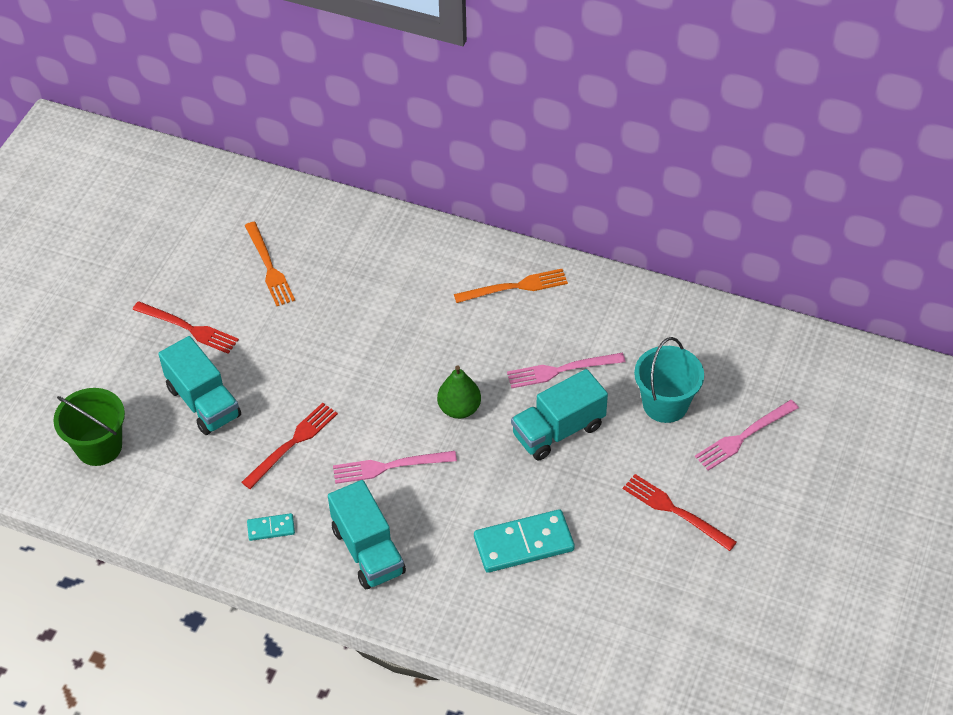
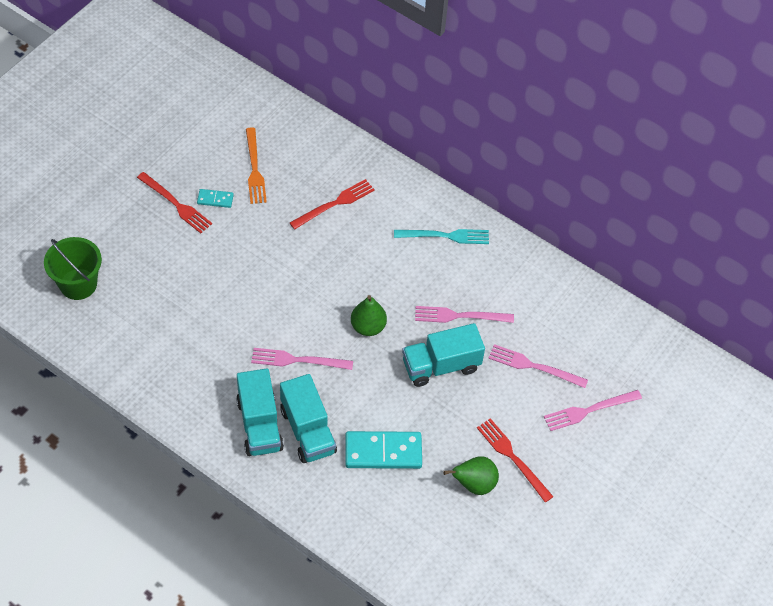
camera: 10 degrees right, 5 degrees up
turquoise truck [158,336,241,435] -> turquoise truck moved to [280,374,337,463]
red fork [241,403,338,489] -> red fork moved to [290,179,375,230]
turquoise domino [247,513,295,541] -> turquoise domino moved to [197,189,234,208]
orange fork [454,269,568,303] -> turquoise fork [394,229,489,244]
turquoise bucket [634,337,704,423] -> pink fork [488,344,588,388]
none -> green pear [443,456,499,495]

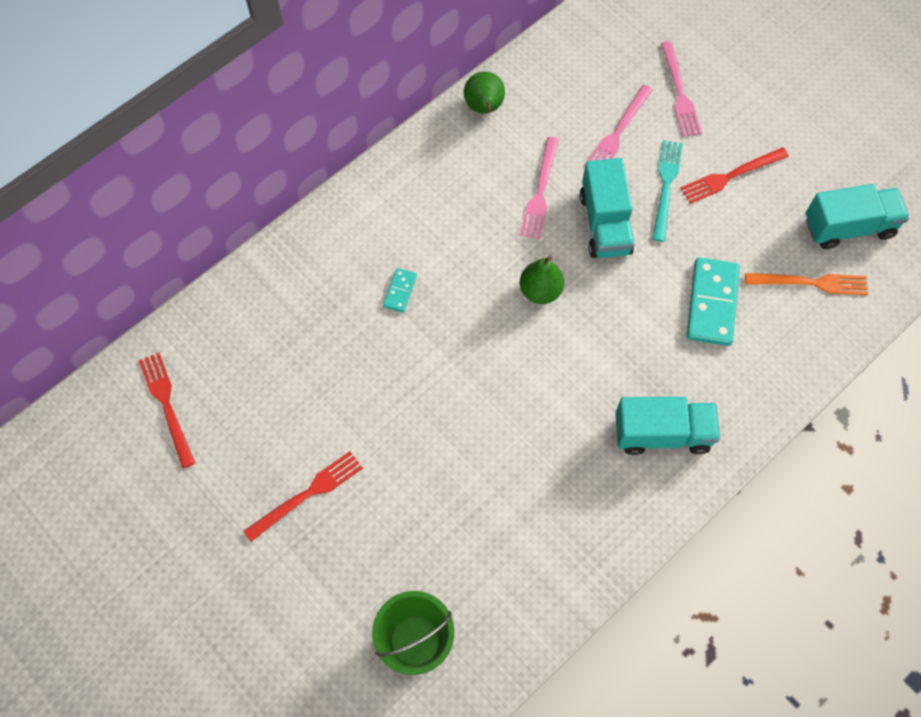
camera: 75 degrees left, 10 degrees up
turquoise domino [197,189,234,208] -> turquoise domino moved to [383,268,417,313]
orange fork [246,128,267,204] -> orange fork moved to [745,273,868,295]
pink fork [251,348,353,370] -> none
turquoise truck [280,374,337,463] -> turquoise truck moved to [806,184,910,249]
red fork [290,179,375,230] -> red fork moved to [139,353,195,469]
turquoise fork [394,229,489,244] -> turquoise fork moved to [652,140,683,242]
green pear [443,456,499,495] -> green pear moved to [464,71,505,114]

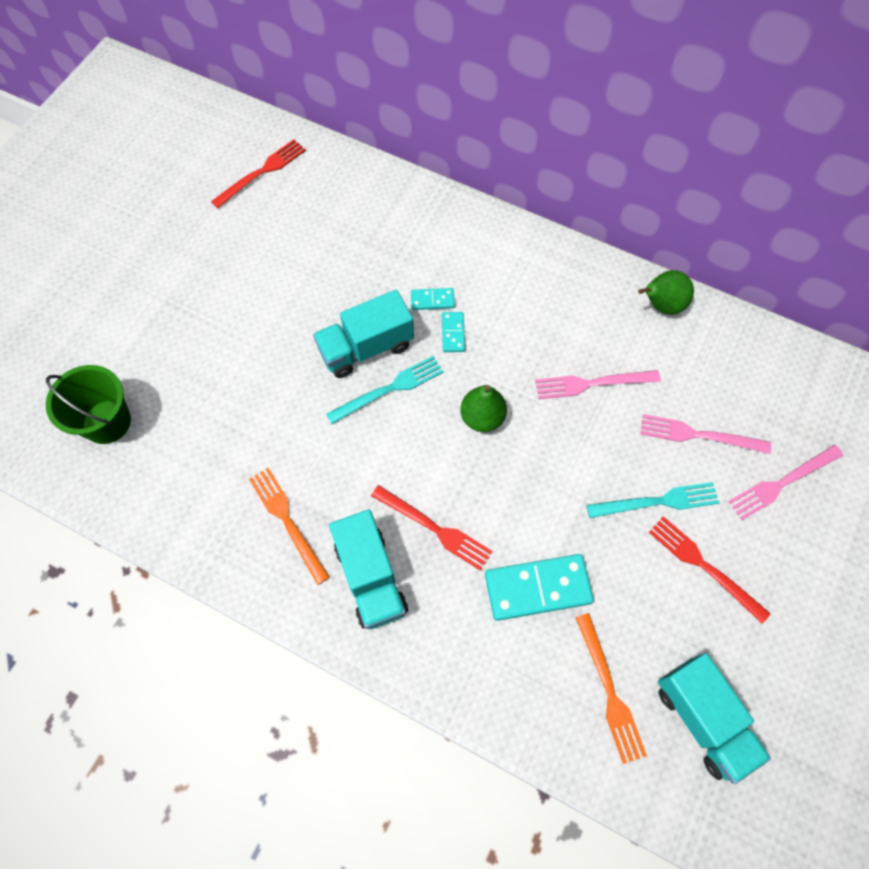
camera: 70 degrees right, 0 degrees up
red fork [243,451,363,542] -> red fork moved to [371,485,493,571]
turquoise truck [580,158,635,258] -> turquoise truck moved to [313,290,414,378]
none -> orange fork [249,468,330,585]
none -> turquoise fork [326,356,444,424]
none -> turquoise domino [442,312,465,352]

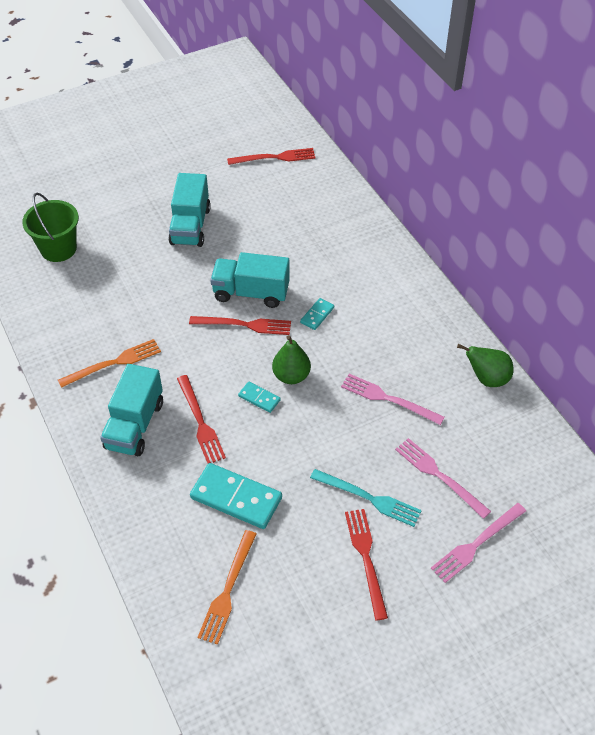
camera: 35 degrees right, 15 degrees down
orange fork [249,468,330,585] -> orange fork turned 60 degrees clockwise [58,339,161,388]
turquoise fork [326,356,444,424] -> red fork [189,316,291,335]
turquoise domino [411,288,455,310] -> turquoise domino moved to [238,382,281,413]
turquoise truck [658,653,771,784] -> turquoise truck moved to [168,173,211,247]
pink fork [728,445,843,520] -> pink fork turned 45 degrees counterclockwise [431,503,526,583]

